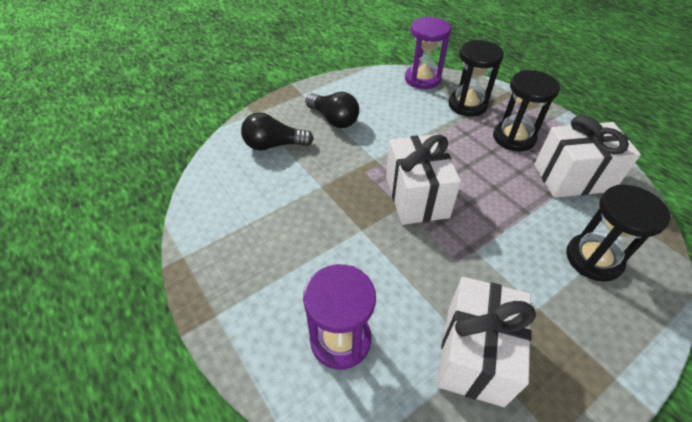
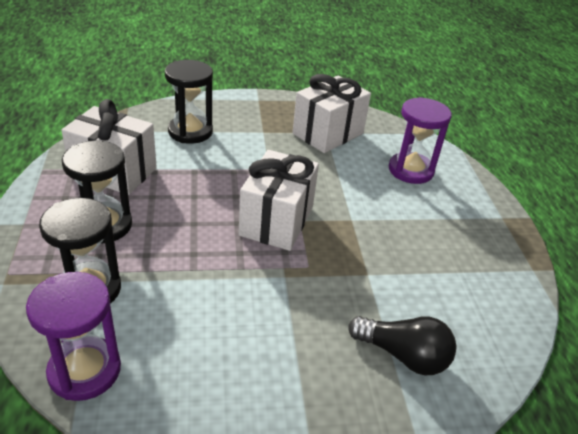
camera: 155 degrees left, 10 degrees down
black light bulb [305,92,359,128] -> none

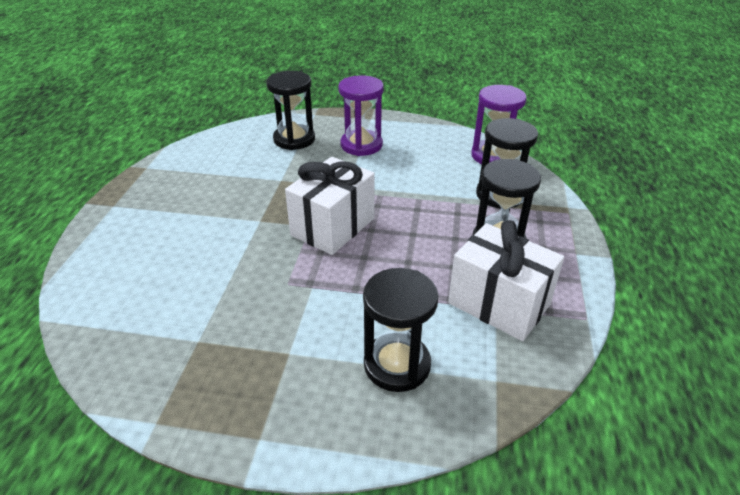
camera: 160 degrees left, 0 degrees up
white gift [292,74,371,153] -> none
black light bulb [348,316,457,375] -> black hourglass [266,71,315,150]
purple hourglass [389,97,452,184] -> purple hourglass moved to [338,75,384,156]

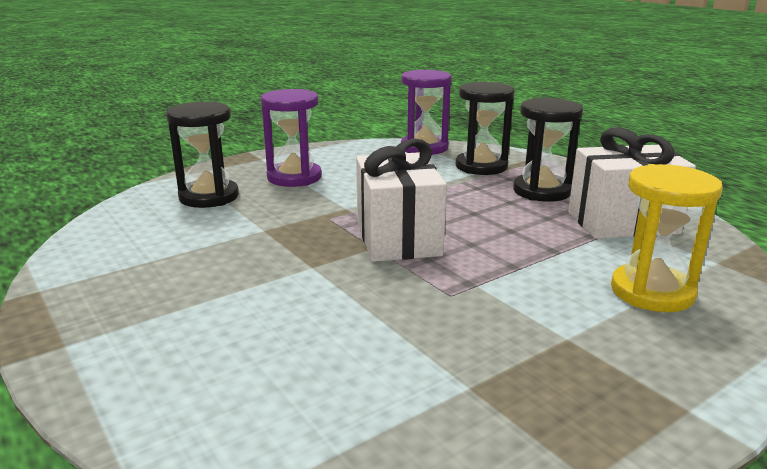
camera: 45 degrees left, 15 degrees down
black hourglass [363,268,438,392] -> yellow hourglass [611,164,723,312]

